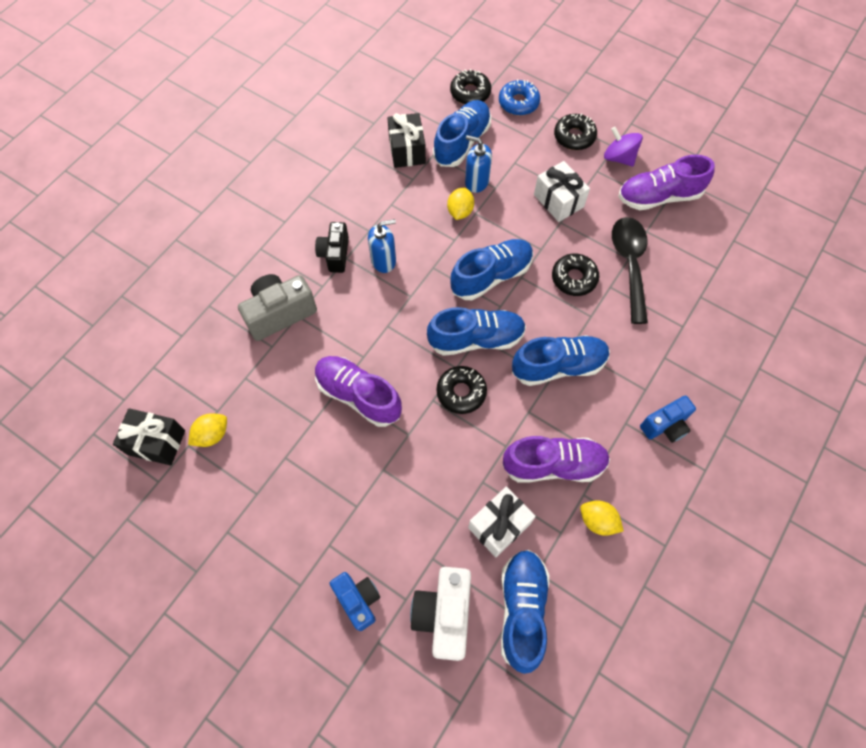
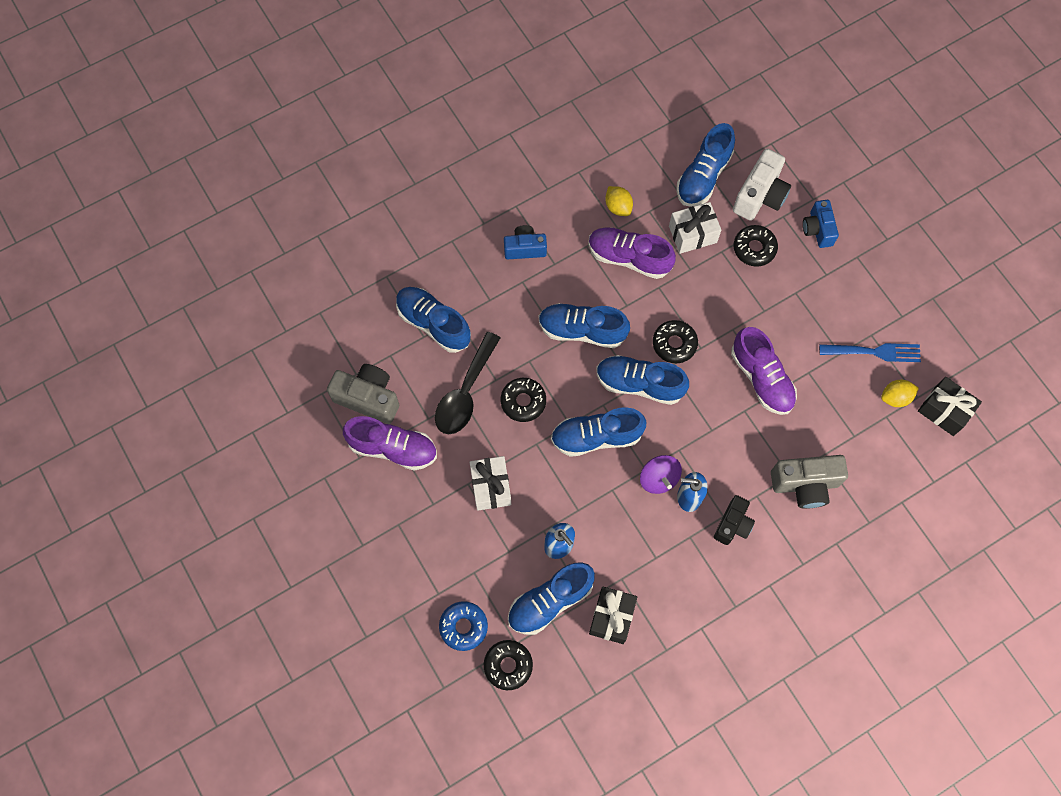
camera: 155 degrees left, 5 degrees up
yellow lemon [447,188,474,220] -> none
black donut [554,113,597,150] -> black donut moved to [734,225,778,267]
purple spinning top [604,127,643,166] -> purple spinning top moved to [640,455,682,494]
none -> grey camera [327,364,399,424]
none -> blue shoe [396,287,471,353]
none -> blue fork [819,343,921,362]

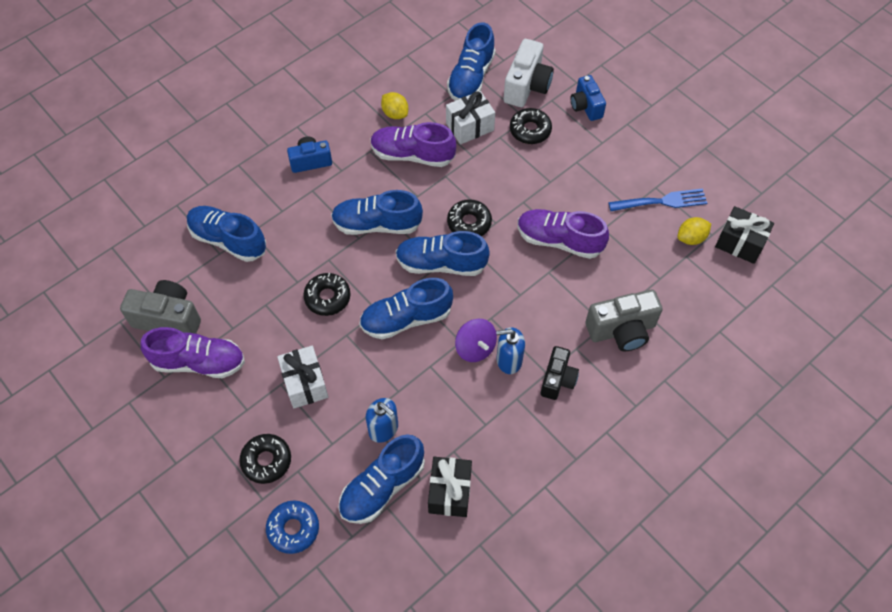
camera: 10 degrees left, 10 degrees down
black spoon [435,332,500,434] -> none
black donut [484,640,533,690] -> black donut moved to [239,434,291,484]
purple shoe [731,327,797,415] -> purple shoe turned 150 degrees clockwise [518,209,609,259]

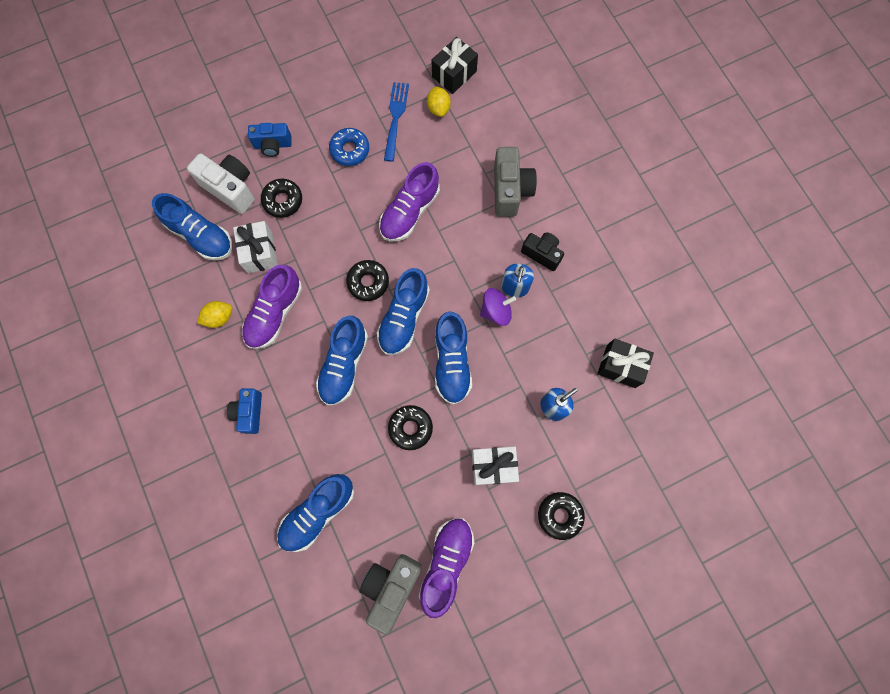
camera: 75 degrees left, 15 degrees up
blue donut [266,500,319,554] -> blue donut moved to [329,128,369,166]
blue shoe [338,435,425,524] -> none

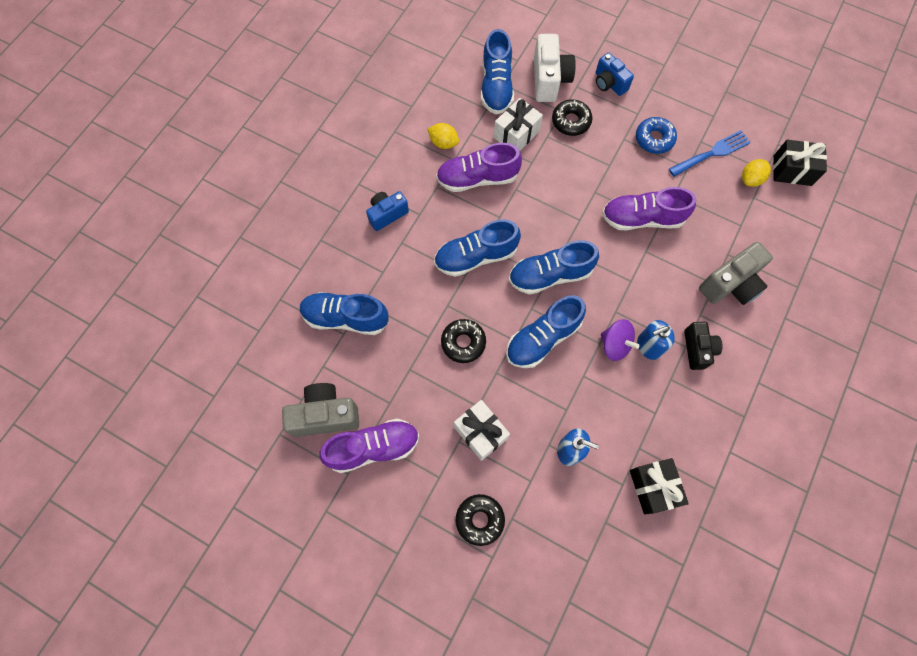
camera: 55 degrees right, 5 degrees down
black donut [346,260,389,301] -> none

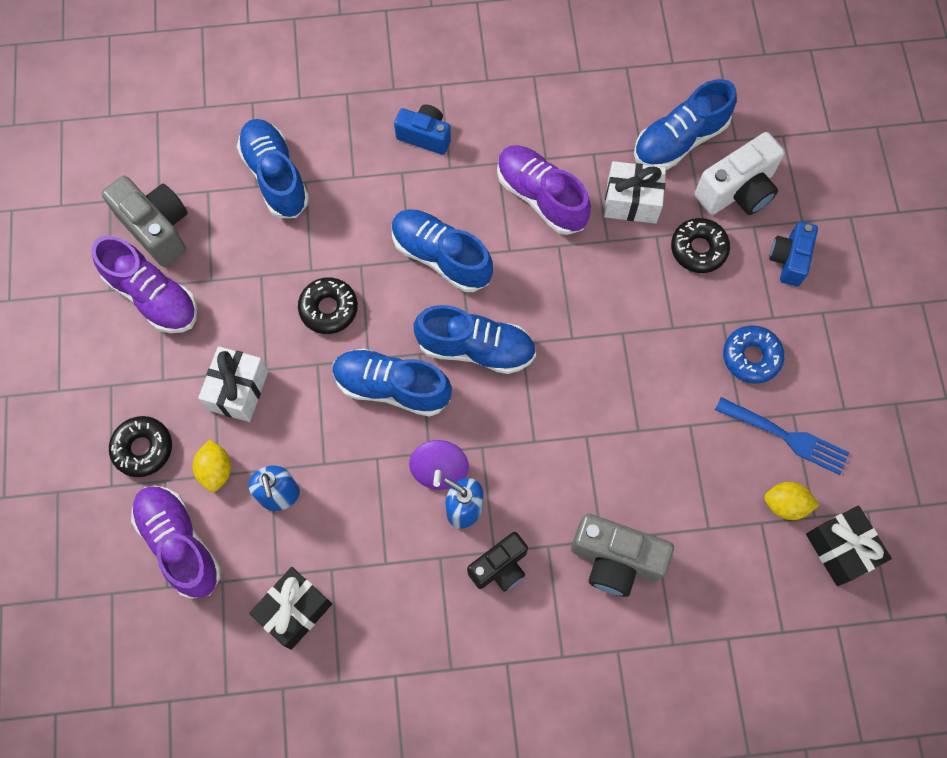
camera: 55 degrees right, 0 degrees up
yellow lemon [428,123,459,149] -> yellow lemon moved to [192,439,231,492]
blue shoe [509,240,599,295] -> blue shoe turned 150 degrees clockwise [414,305,536,374]
purple shoe [602,187,696,230] -> purple shoe moved to [131,485,221,599]

